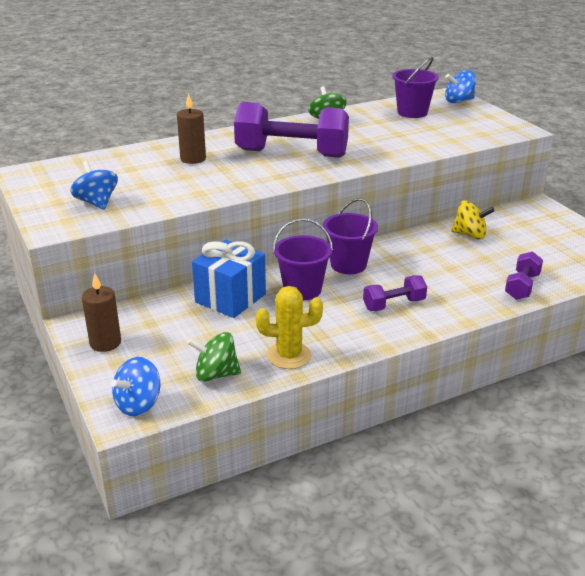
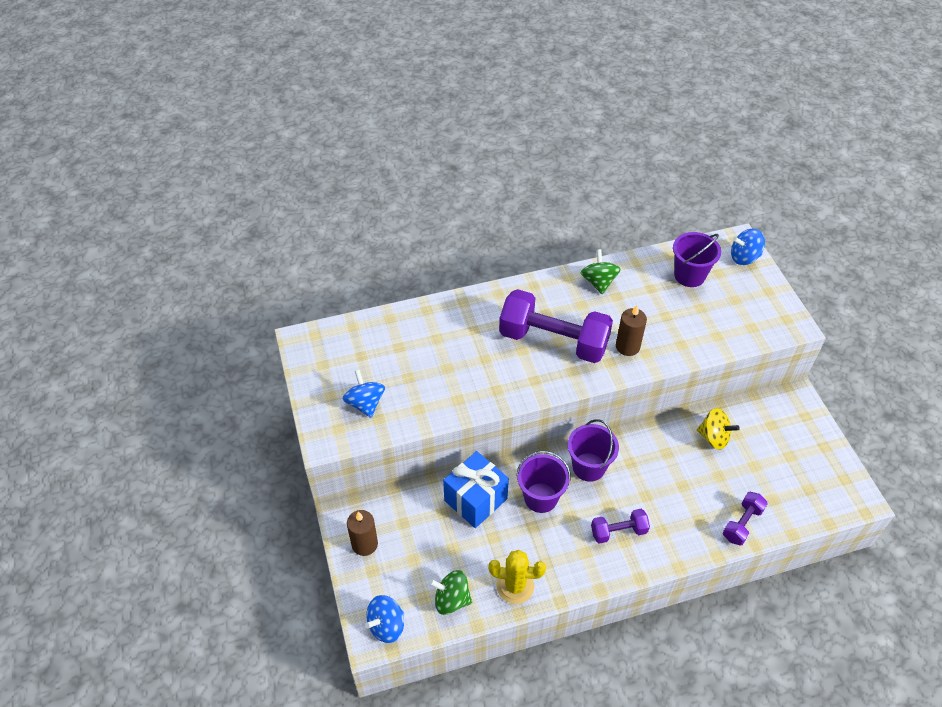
camera: 10 degrees right, 20 degrees up
brown candle [177,93,206,164] -> brown candle moved to [616,305,647,356]

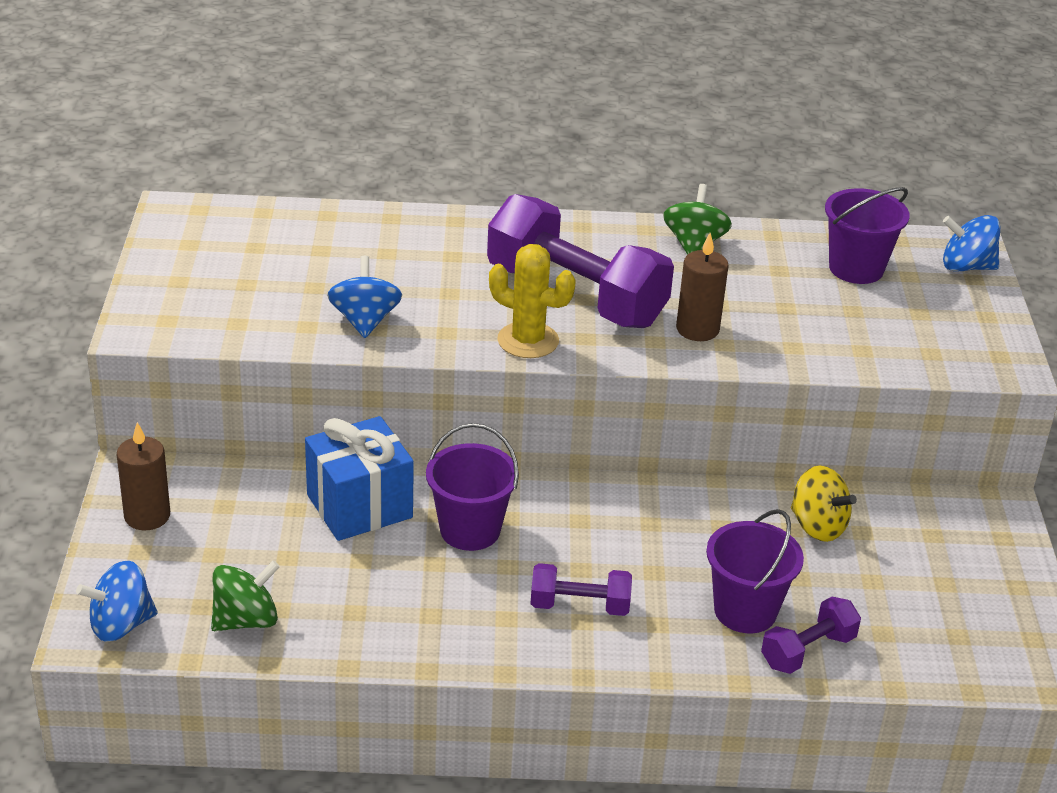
camera: 15 degrees right, 15 degrees down
blue spinning top [343,369,385,418] -> blue spinning top moved to [327,256,402,338]
green spinning top [429,570,472,615] -> green spinning top turned 120 degrees clockwise [211,560,280,631]
yellow cactus [489,550,546,604] -> yellow cactus moved to [489,244,576,358]
purple bucket [568,419,619,482] -> purple bucket moved to [706,509,804,633]

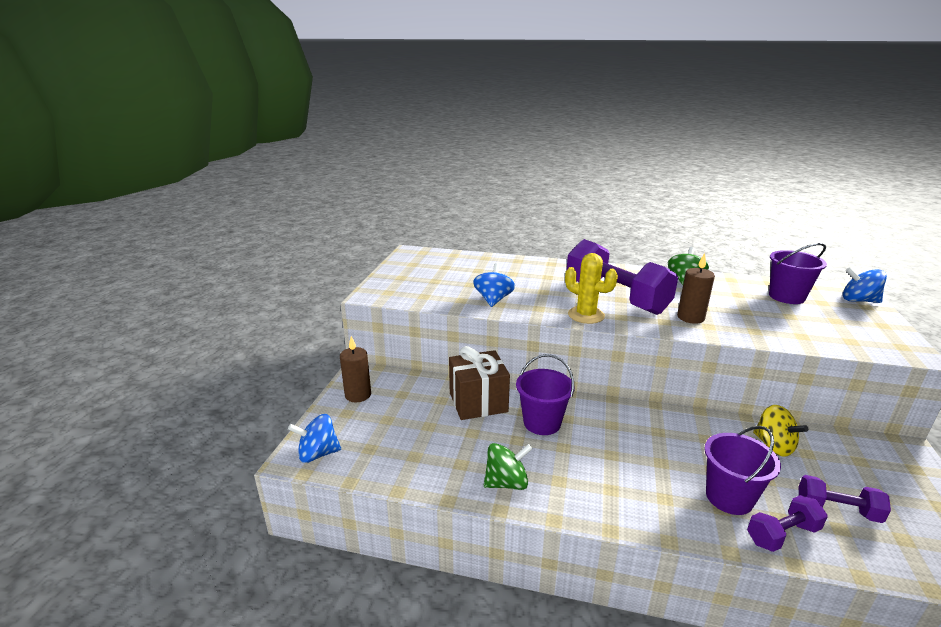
camera: 15 degrees right, 10 degrees down
green spinning top [211,560,280,631] -> green spinning top moved to [484,443,533,490]
blue gift [305,416,414,541] -> brown gift [449,346,510,420]
purple dumbbell [531,563,632,616] -> purple dumbbell moved to [798,475,891,523]

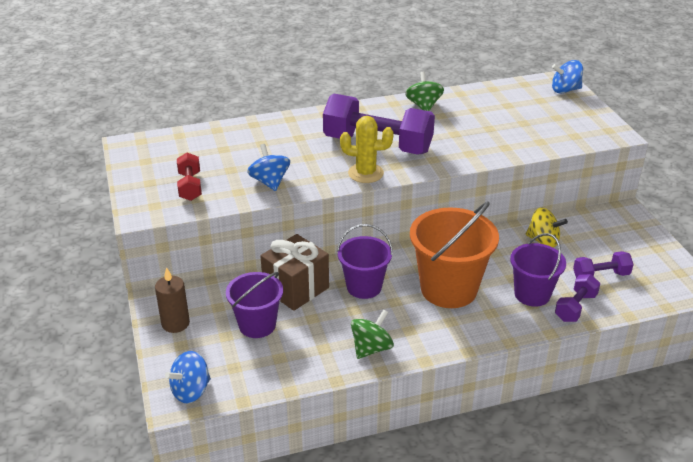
camera: 30 degrees left, 10 degrees up
brown candle [677,253,715,324] -> none
purple bucket [769,243,827,304] -> purple bucket moved to [226,272,283,338]
none -> red dumbbell [177,153,202,201]
none -> orange bucket [410,201,499,308]

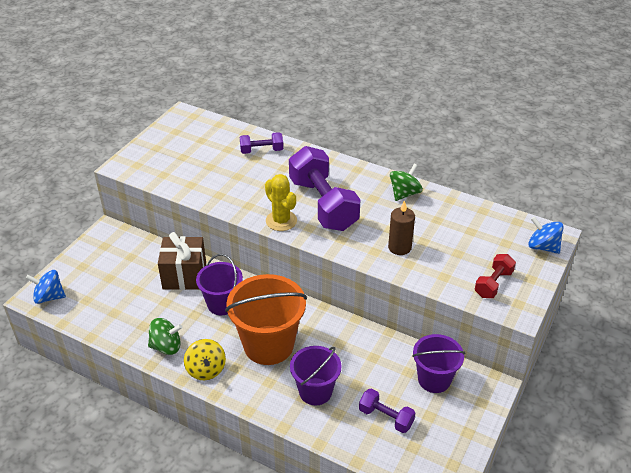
camera: 45 degrees right, 5 degrees up
brown candle [155,267,190,333] -> brown candle moved to [388,200,415,255]
red dumbbell [177,153,202,201] -> red dumbbell moved to [475,254,516,298]
purple bucket [226,272,283,338] -> purple bucket moved to [412,334,465,393]
blue spinning top [247,144,290,191] -> none
yellow spinning top [526,208,568,248] -> yellow spinning top moved to [184,339,226,380]
purple dumbbell [555,274,600,322] -> purple dumbbell moved to [240,132,283,154]

